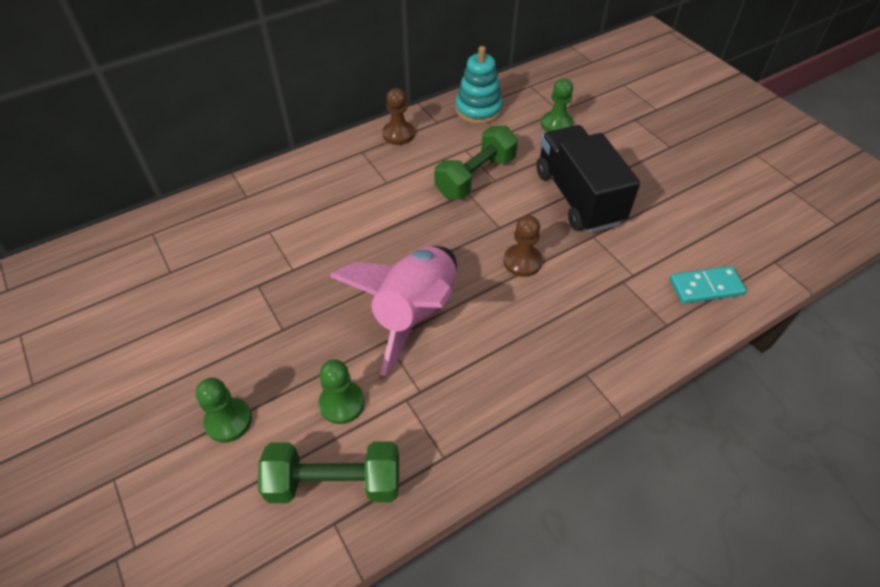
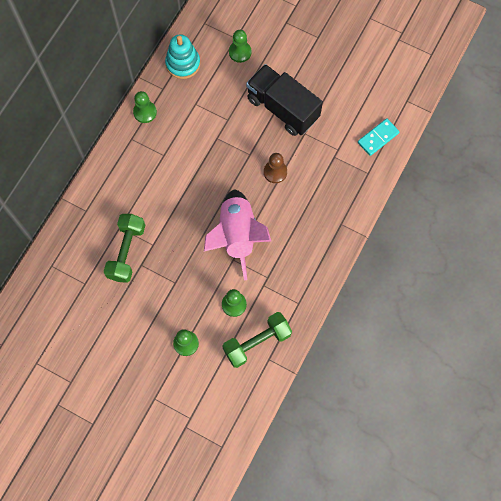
camera: 30 degrees left, 20 degrees up
brown pawn [382,88,415,145] -> green pawn [133,91,157,123]
green dumbbell [434,126,518,199] -> green dumbbell moved to [104,214,146,283]

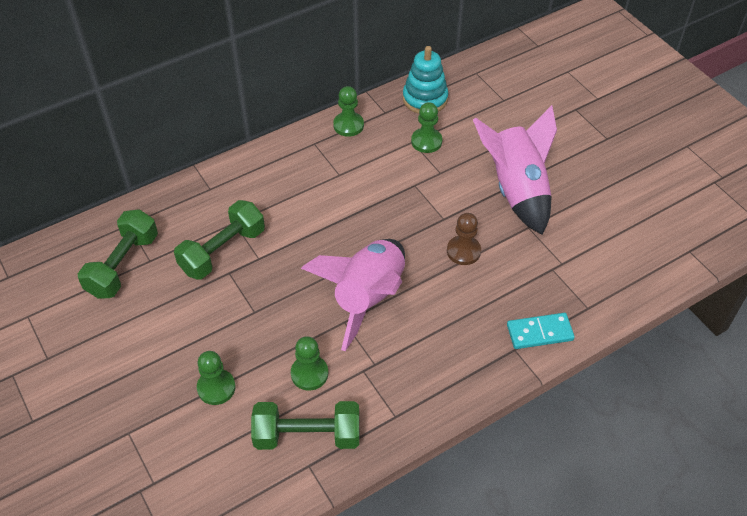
camera: 30 degrees right, 20 degrees down
green pawn [229,30,251,63] -> green pawn moved to [411,102,442,153]
black truck [246,64,323,136] -> pink rocket [473,105,557,235]
turquoise domino [358,118,399,156] -> turquoise domino moved to [507,313,575,349]
none -> green dumbbell [78,209,158,299]

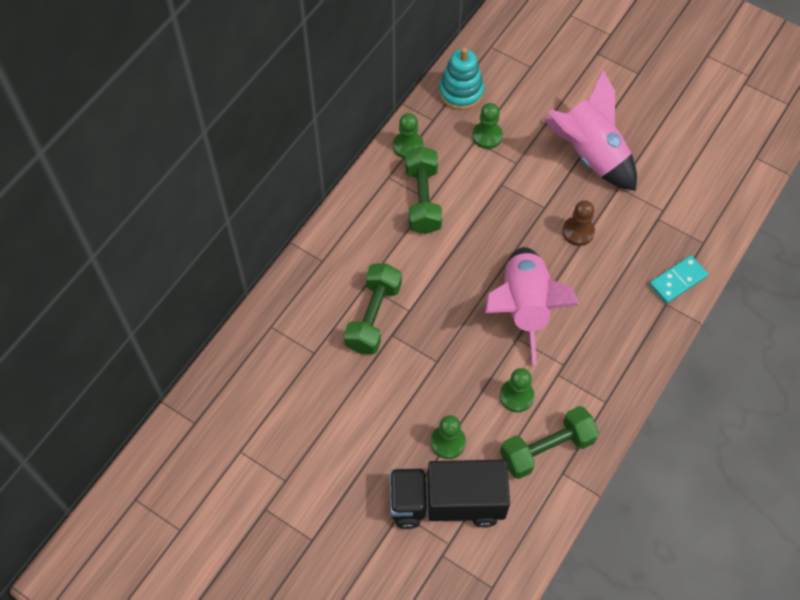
camera: 25 degrees left, 10 degrees up
green dumbbell [78,209,158,299] -> green dumbbell moved to [405,146,442,234]
none -> black truck [390,460,510,529]

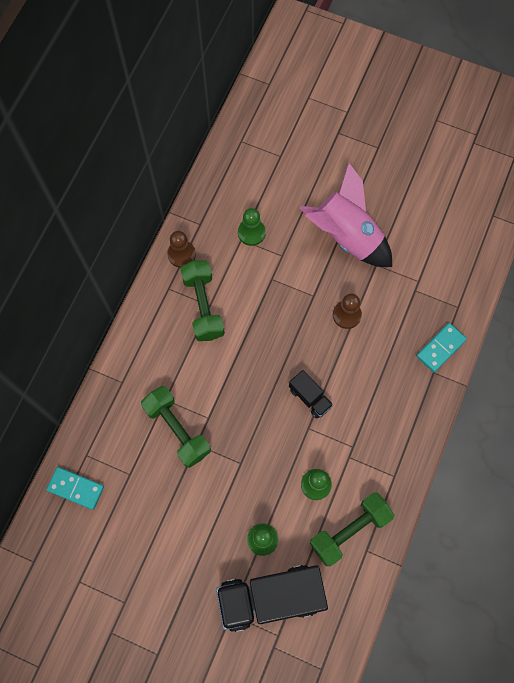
camera: 10 degrees left, 10 degrees up
green dumbbell [344,263,402,354] -> green dumbbell turned 45 degrees counterclockwise [141,386,211,468]
green pawn [393,113,424,159] -> brown pawn [167,231,196,268]
turquoise stacking toy [439,47,484,110] -> none
pink rocket [485,247,579,365] -> black truck [289,370,333,419]
none -> turquoise domino [46,467,104,510]

